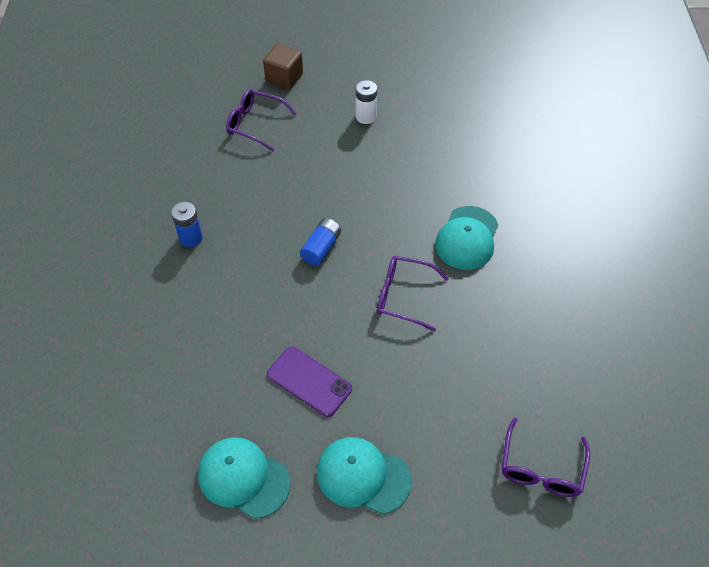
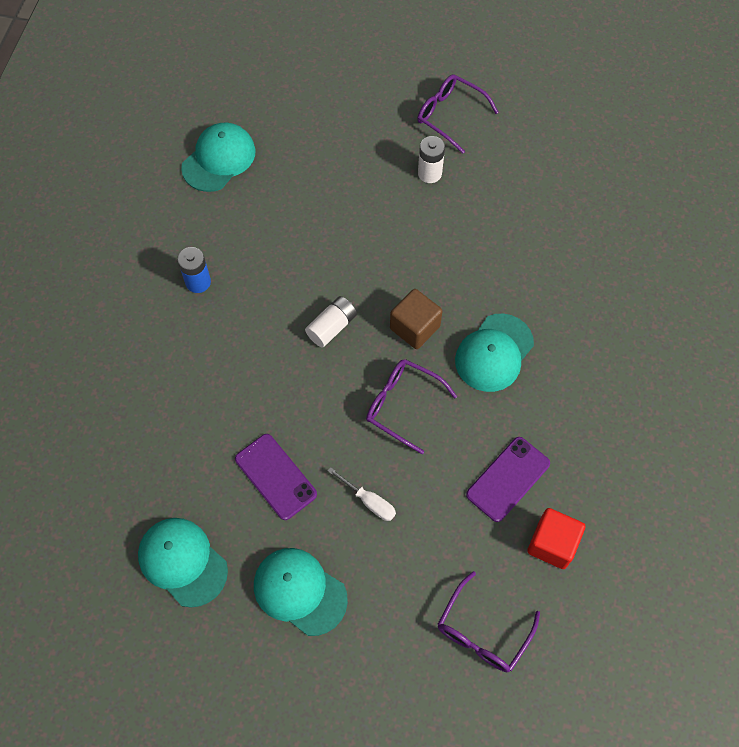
camera: 15 degrees right, 10 degrees up
purple glasses [226,89,297,151] -> purple glasses moved to [417,74,499,154]
brown cube [263,44,303,90] -> brown cube moved to [390,289,442,349]
blue battery [300,218,341,266] -> white battery [305,296,357,347]
none -> turquoise cap [181,123,255,192]
none -> white screwdriver [328,467,396,521]
none -> purple phone [466,437,550,522]
none -> red cube [527,508,585,569]

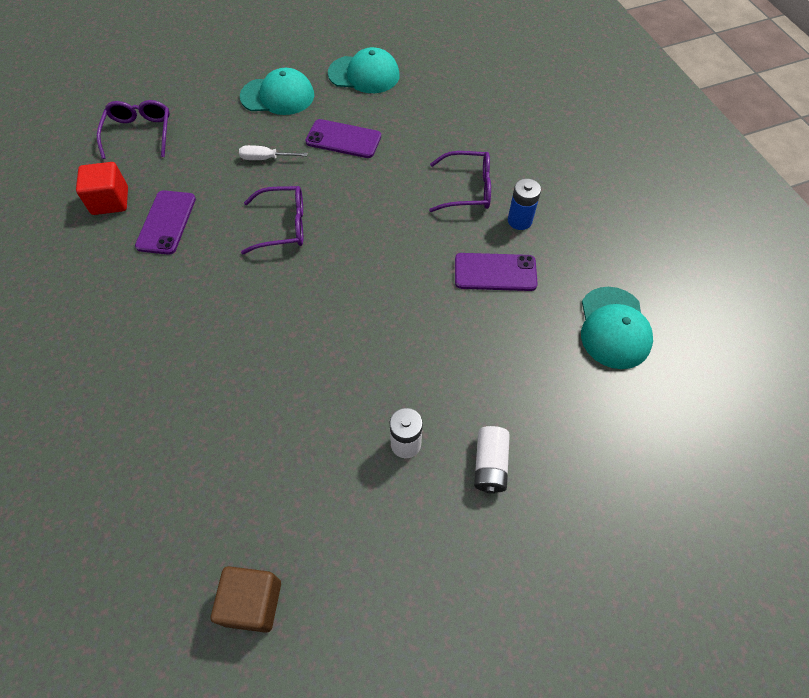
camera: 145 degrees right, 5 degrees down
white battery [305,296,357,347] -> white battery moved to [474,426,510,494]
brown cube [390,289,442,349] -> brown cube moved to [211,566,281,633]
purple glasses [417,74,499,154] -> purple glasses moved to [429,151,491,212]
turquoise cap [455,313,534,392] -> none
none -> purple phone [455,253,538,291]

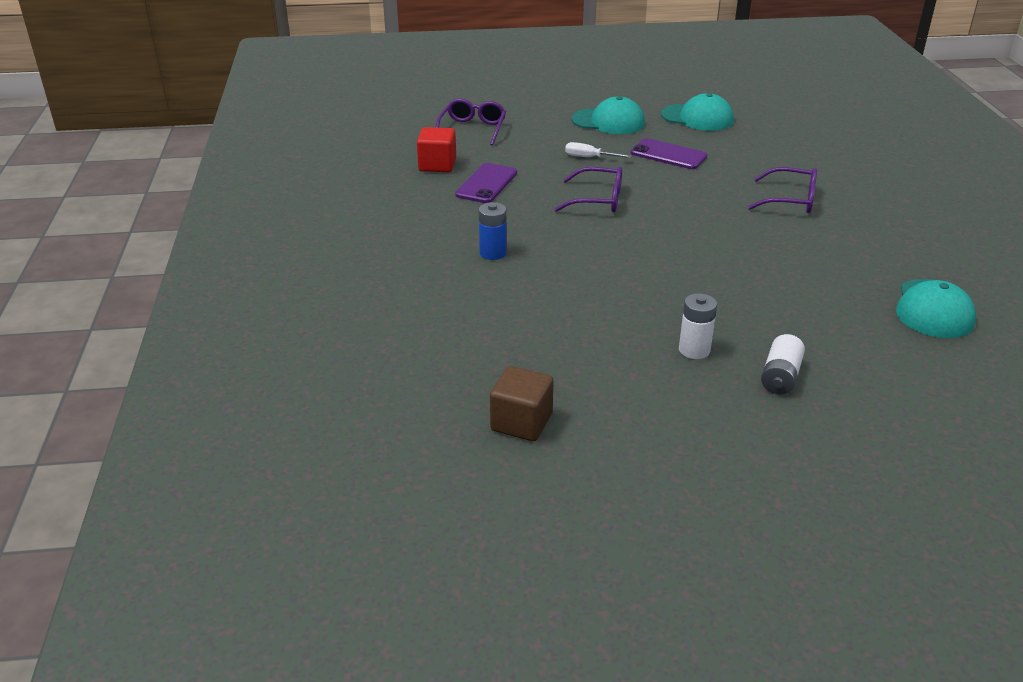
camera: 15 degrees right, 25 degrees down
purple phone [455,253,538,291] -> none
blue battery [508,179,541,230] -> blue battery moved to [479,202,507,260]

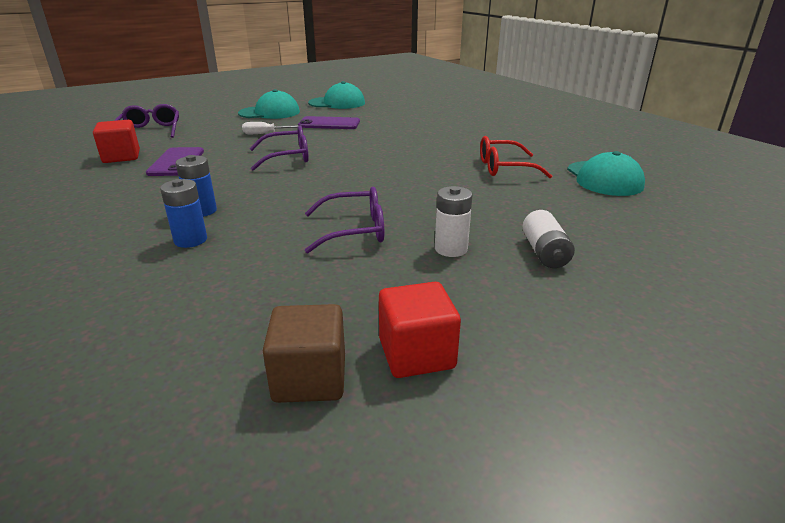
camera: 25 degrees left, 5 degrees down
purple glasses [748,167,817,213] -> purple glasses moved to [305,187,384,253]
none -> blue battery [160,179,207,248]
none -> red cube [379,282,461,378]
none -> red glasses [480,136,552,178]

